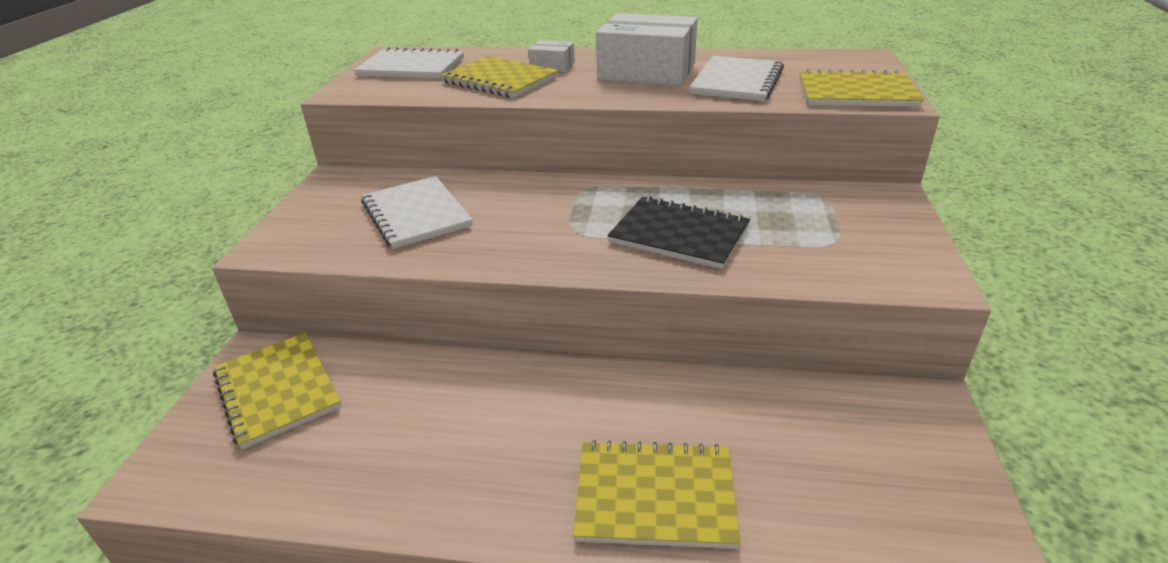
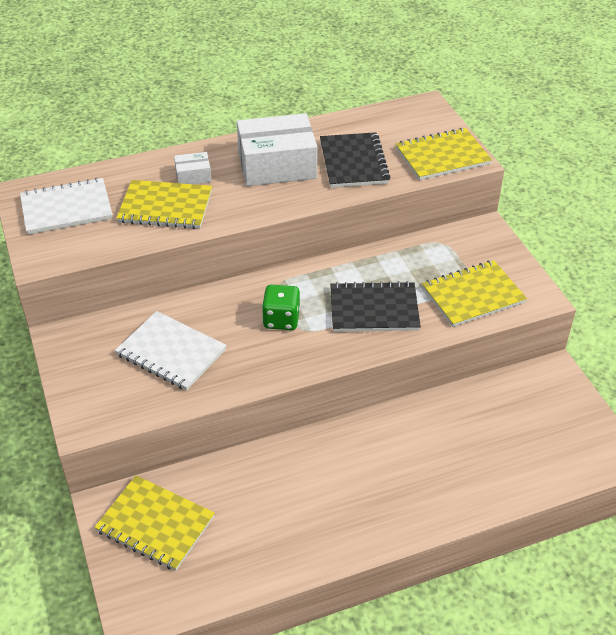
camera: 30 degrees left, 10 degrees up
yellow notebook [573,440,741,549] -> yellow notebook moved to [422,260,527,327]
white notebook [689,56,784,101] -> black notebook [320,132,390,188]
none -> green dice [262,285,300,330]

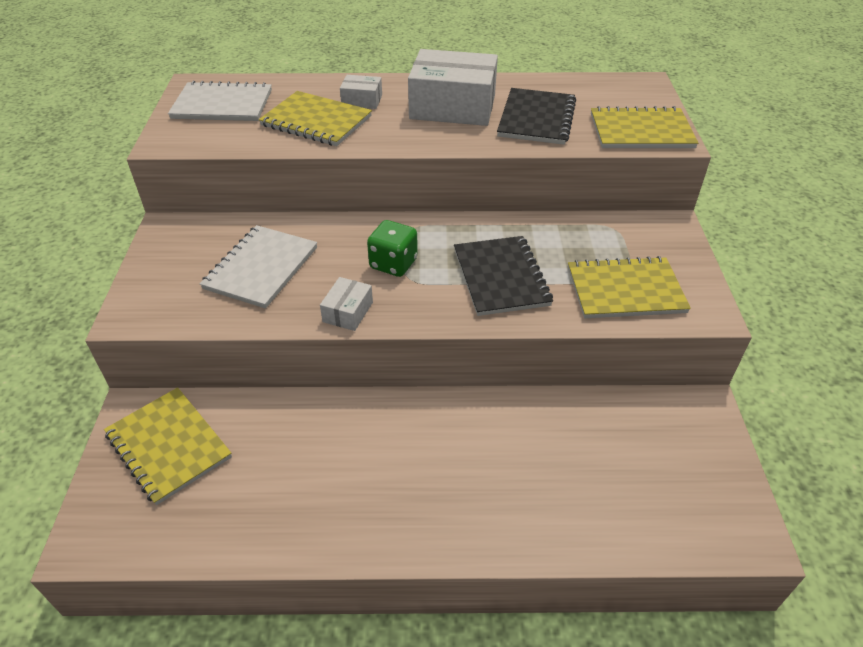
camera: 20 degrees right, 0 degrees up
white notebook [115,311,227,391] -> white notebook turned 60 degrees clockwise [200,225,317,309]
black notebook [330,281,421,332] -> black notebook turned 60 degrees clockwise [454,236,553,316]
none -> white box [320,277,373,331]

